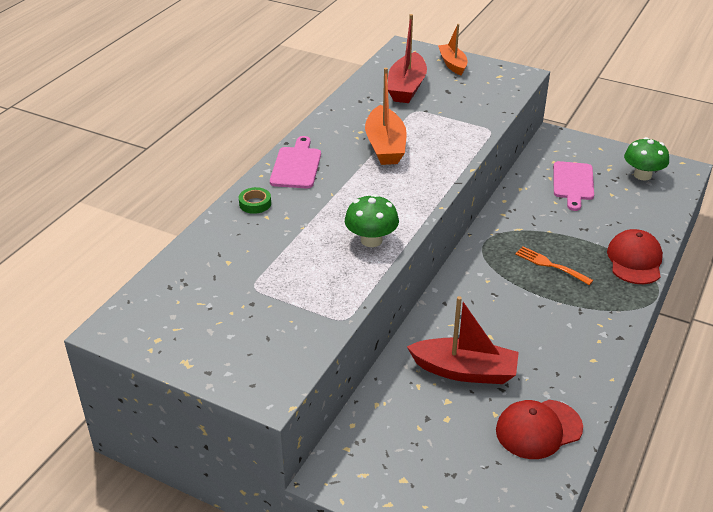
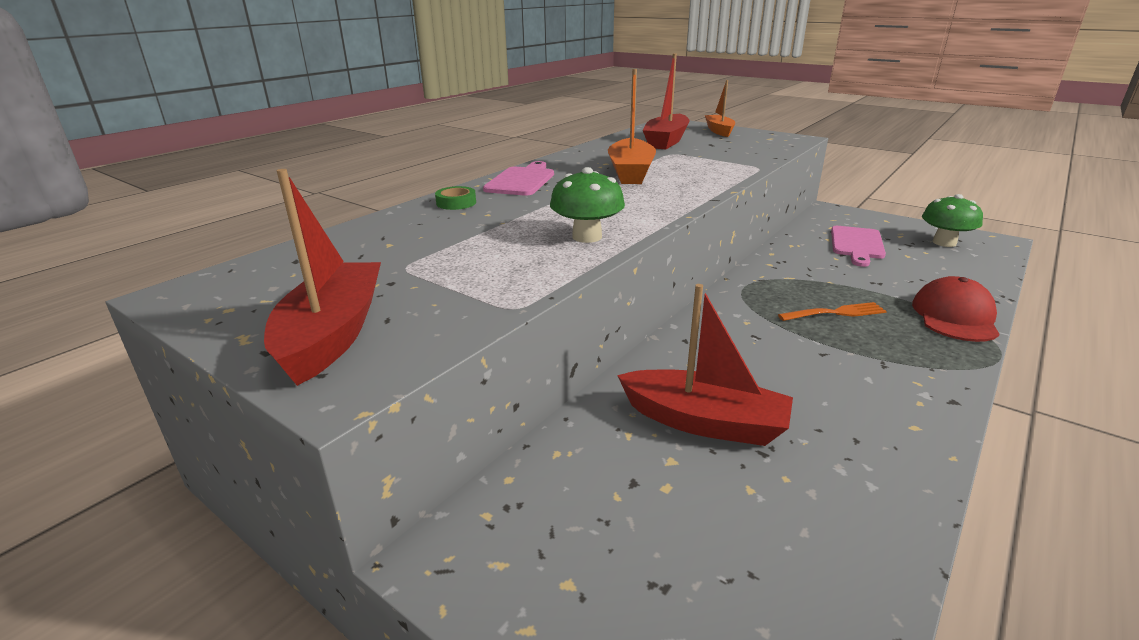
camera: 10 degrees right, 10 degrees down
red cap [496,400,583,459] -> none
orange fork [515,246,593,285] -> orange fork turned 120 degrees clockwise [778,302,887,321]
none -> red boat [264,169,381,386]

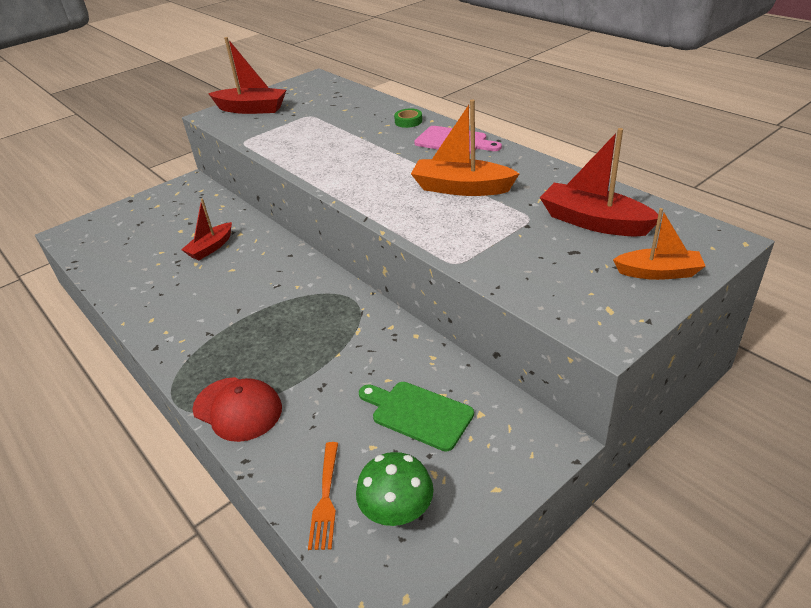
camera: 105 degrees right, 10 degrees up
green mushroom [550,167,625,243] -> none
red boat [617,284,793,446] -> red boat [181,199,232,260], size x0.65
orange fork [778,302,887,321] -> orange fork moved to [308,442,338,550]
pink cutting board [831,226,886,267] -> green cutting board [359,382,474,452]

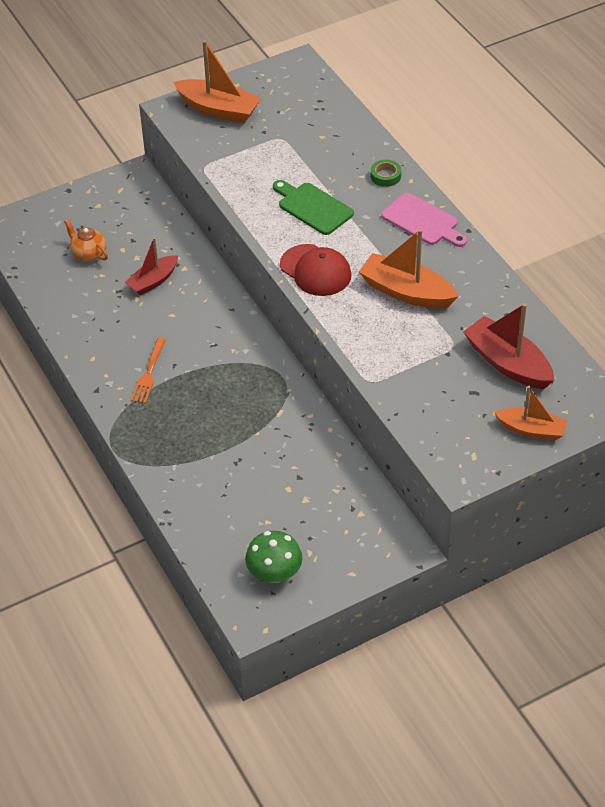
camera: 10 degrees right, 10 degrees up
red cap [192,377,282,442] -> red cap moved to [280,244,351,296]
red boat [208,37,286,114] -> orange boat [173,40,262,123]
orange fork [308,442,338,550] -> orange fork moved to [131,338,166,404]
green cutting board [359,382,474,452] -> green cutting board moved to [273,180,354,235]
none -> orange teapot [64,220,108,262]

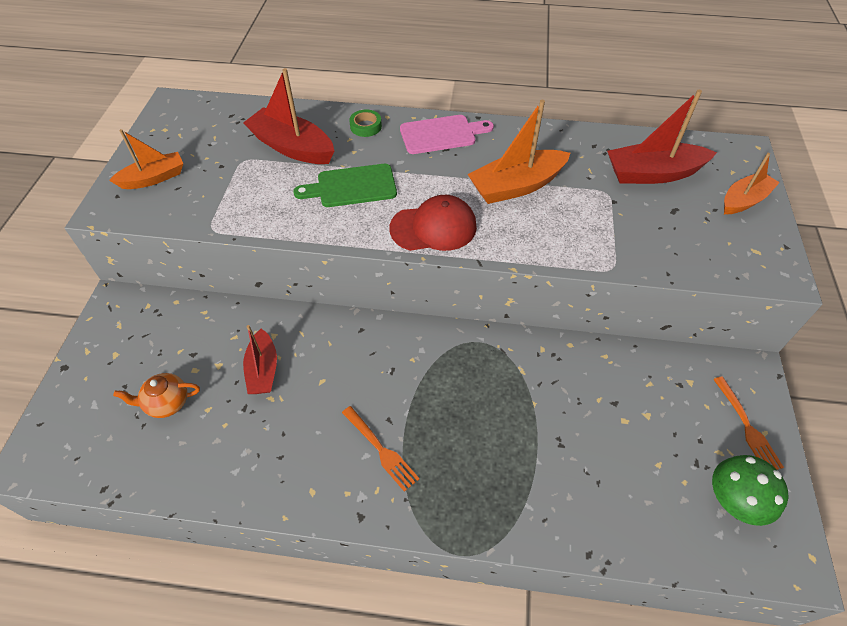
camera: 55 degrees left, 5 degrees up
orange boat [173,40,262,123] -> orange boat [109,129,183,189], size x0.65
none -> red boat [243,68,334,164]
none -> orange fork [713,376,784,470]

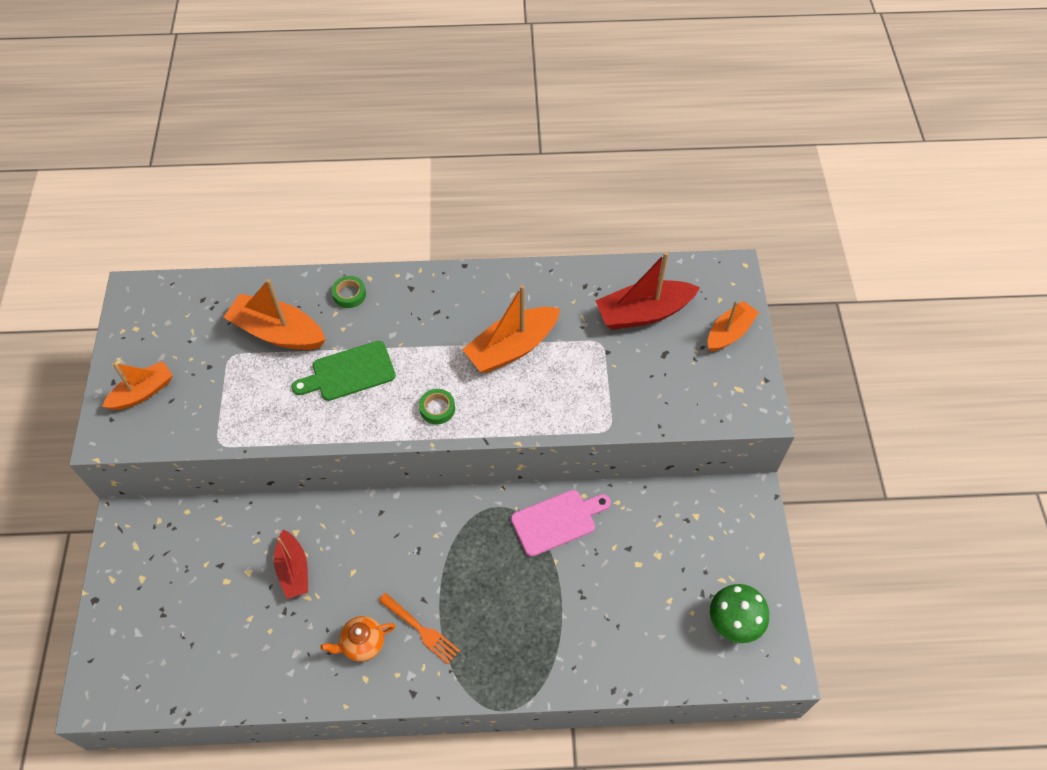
camera: 10 degrees left, 5 degrees up
orange teapot [113,373,200,418] -> orange teapot moved to [320,616,395,662]
red boat [243,68,334,164] -> orange boat [223,279,326,350]
red cap [390,195,477,251] -> green tape [419,389,455,424]
pink cutting board [400,115,494,154] -> pink cutting board moved to [511,490,611,557]
orange fork [713,376,784,470] -> none

